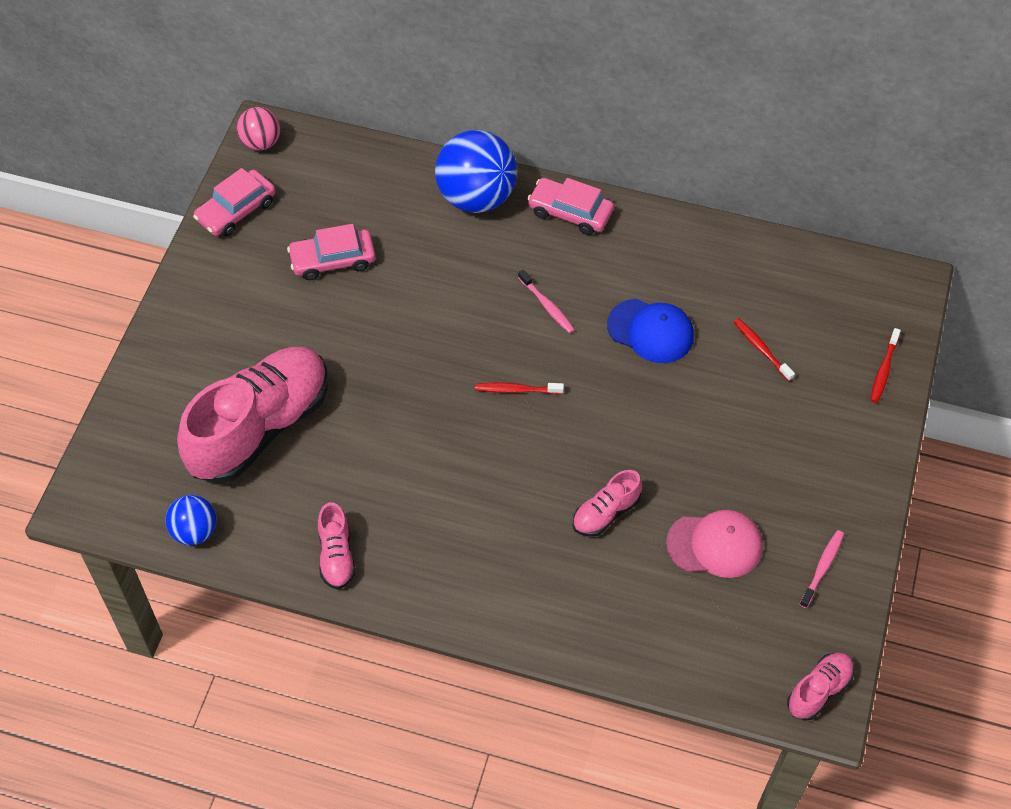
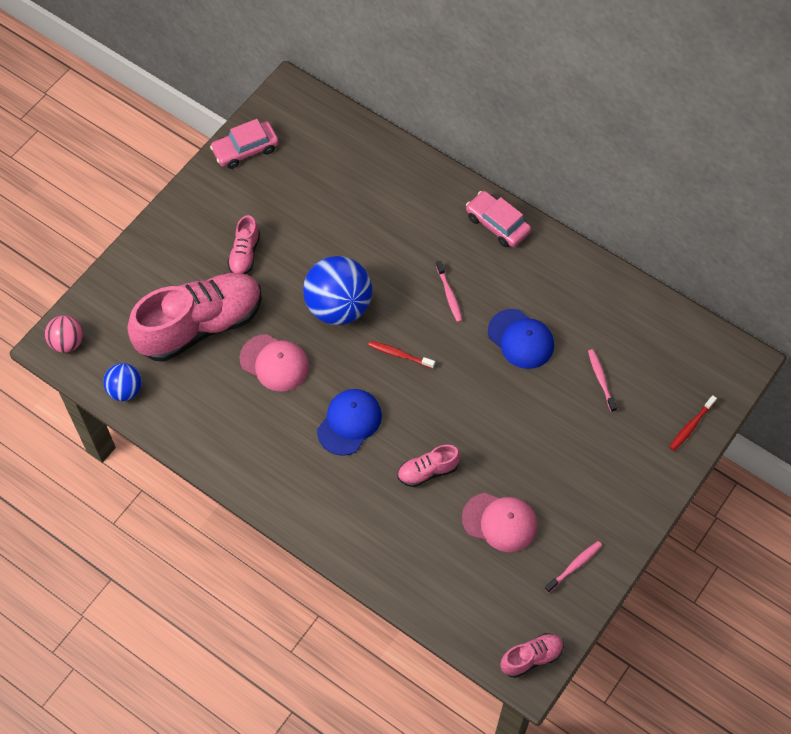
camera: 20 degrees right, 5 degrees up
pink ball [237,107,280,151] -> pink ball moved to [45,315,83,353]
pink car [287,224,375,280] -> none
pink shoe [318,502,356,590] -> pink shoe moved to [227,215,260,274]
blue ball [435,130,517,213] -> blue ball moved to [303,256,372,325]
red toothbrush [733,318,795,382] -> pink toothbrush [588,349,617,412]
none -> pink cap [240,334,309,392]
none -> blue cap [317,389,382,456]

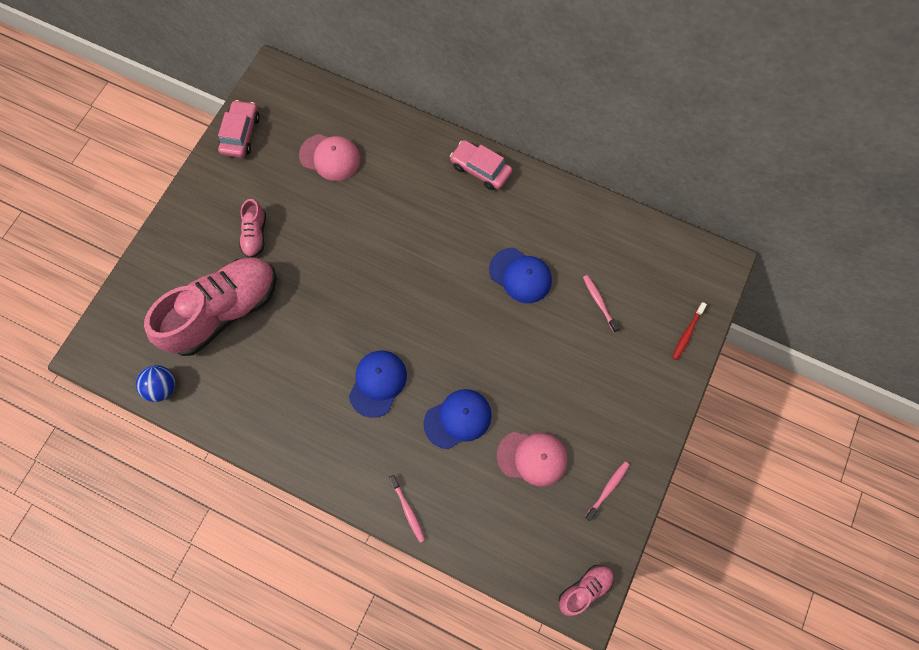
camera: 10 degrees left, 10 degrees up
pink ball [45,315,83,353] -> none
pink car [210,119,279,169] -> pink car turned 135 degrees clockwise [218,100,260,158]
pink cap [240,334,309,392] -> pink cap moved to [299,134,360,181]
blue ball [303,256,372,325] -> none
red toothbrush [368,341,435,369] -> none
pink shoe [397,445,460,487] -> blue cap [424,389,492,449]
pink toothbrush [436,261,463,322] -> pink toothbrush moved to [389,475,425,543]

